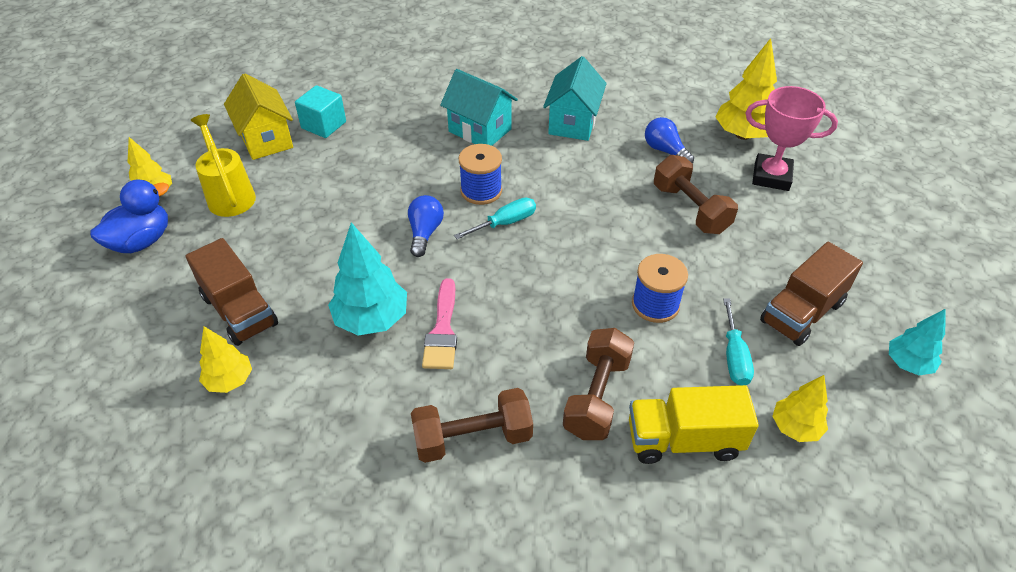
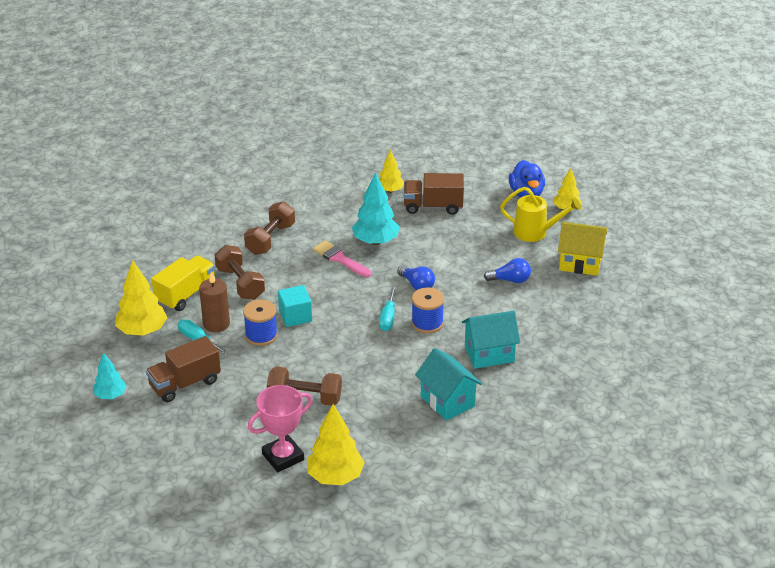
camera: 130 degrees right, 10 degrees down
turquoise cube [295,85,346,138] -> turquoise cube moved to [278,285,312,327]
blue light bulb [645,117,694,164] -> blue light bulb moved to [484,258,531,283]
brown truck [760,242,863,346] -> brown truck turned 120 degrees counterclockwise [146,336,221,402]
yellow tree [772,375,828,442] -> yellow tree [115,260,167,336], size x1.63
none -> brown candle [199,272,230,332]

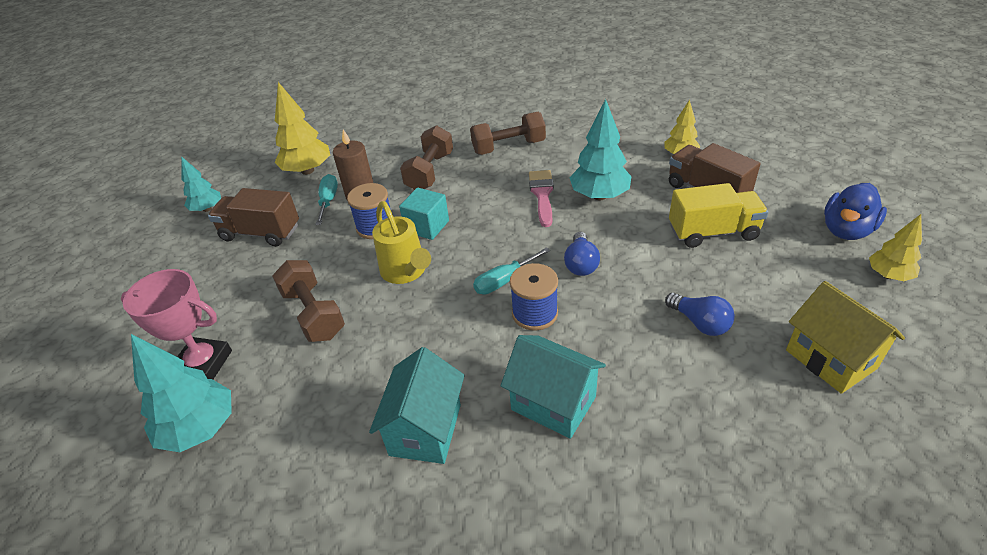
camera: 50 degrees right, 5 degrees up
yellow truck [151,255,215,311] -> yellow truck moved to [669,183,768,248]
yellow tree [307,404,365,485] -> turquoise tree [131,334,232,452]
yellow watering can [500,187,581,242] -> yellow watering can moved to [372,201,431,284]

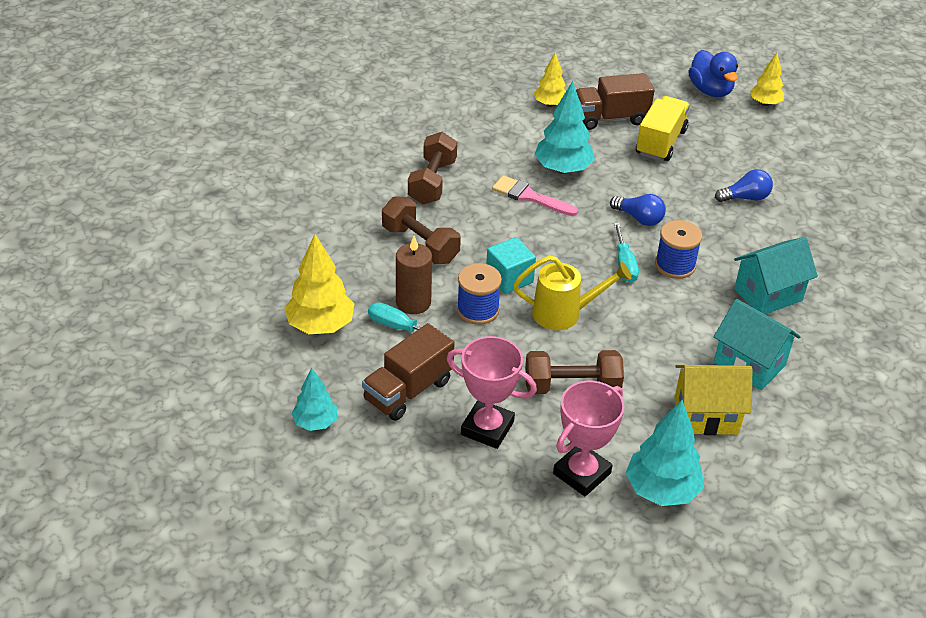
camera: 65 degrees left, 0 degrees up
yellow house [786,281,905,394] -> yellow house moved to [674,365,753,435]
none -> pink trophy [447,336,537,449]

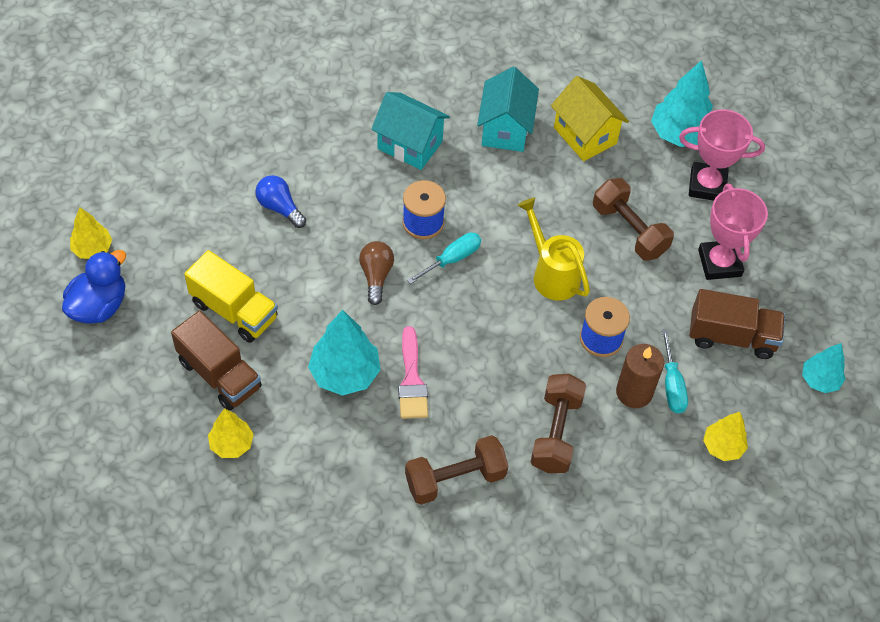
camera: 125 degrees left, 15 degrees up
yellow tree [284,234,354,334] -> yellow tree [703,412,748,461], size x0.61
turquoise cube [486,237,536,294] -> none
blue light bulb [610,194,666,226] -> brown light bulb [359,241,394,305]
yellow truck [636,96,690,161] -> yellow truck turned 135 degrees counterclockwise [184,250,278,343]

